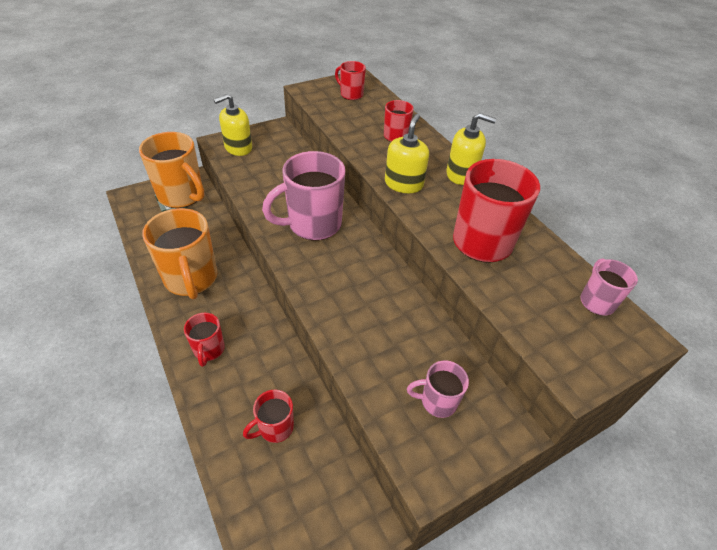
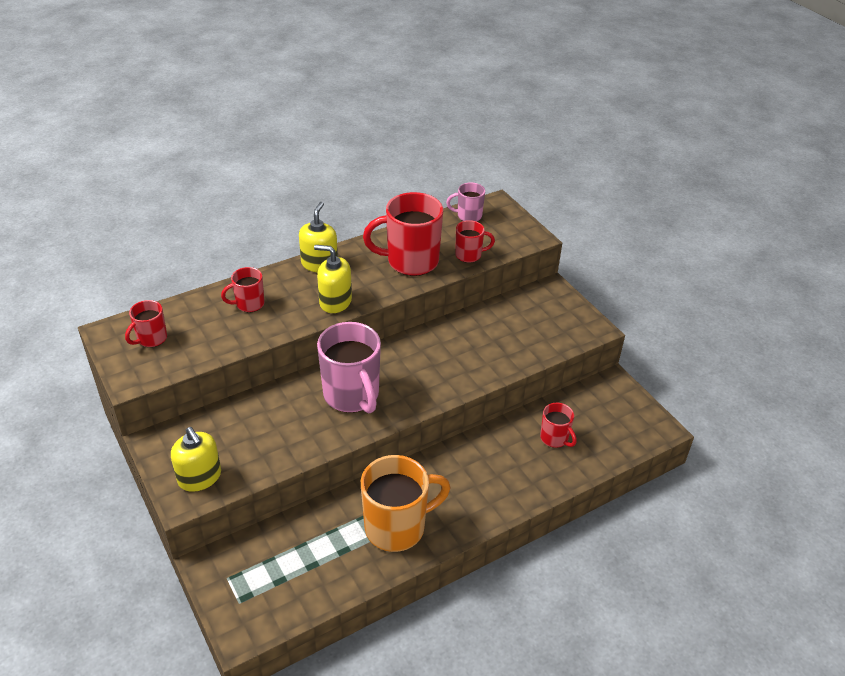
camera: 90 degrees left, 5 degrees down
orange mug [139,132,204,208] -> none
red mug [184,313,225,367] -> red mug moved to [455,220,495,263]
pink mug [407,360,469,418] -> none

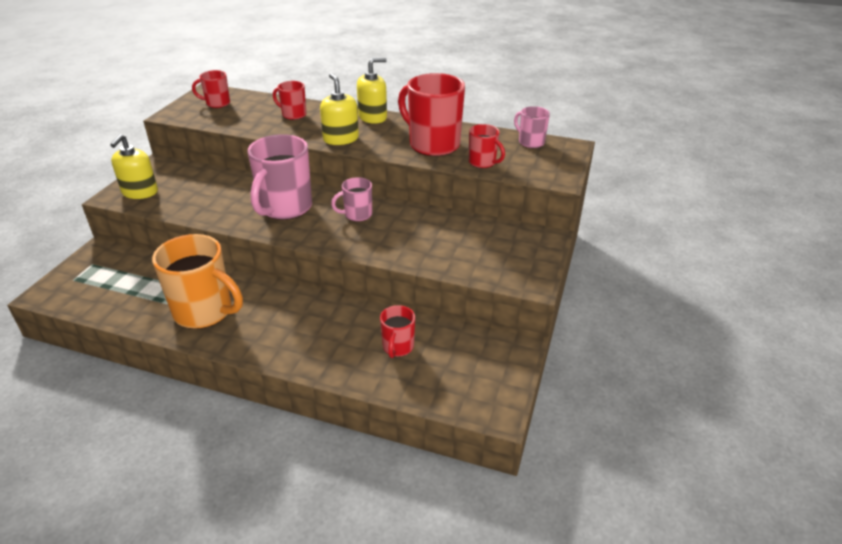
camera: 50 degrees right, 5 degrees down
none -> pink mug [331,177,372,222]

